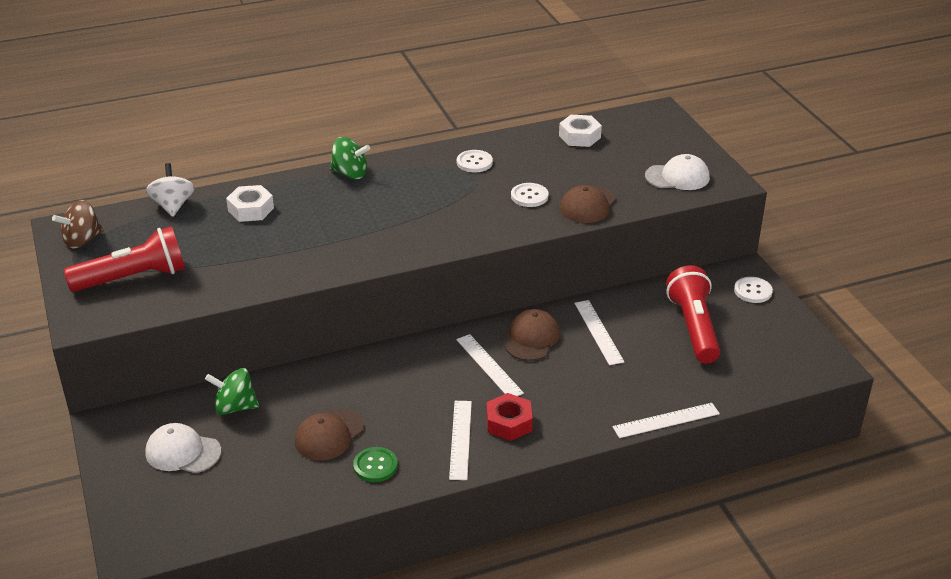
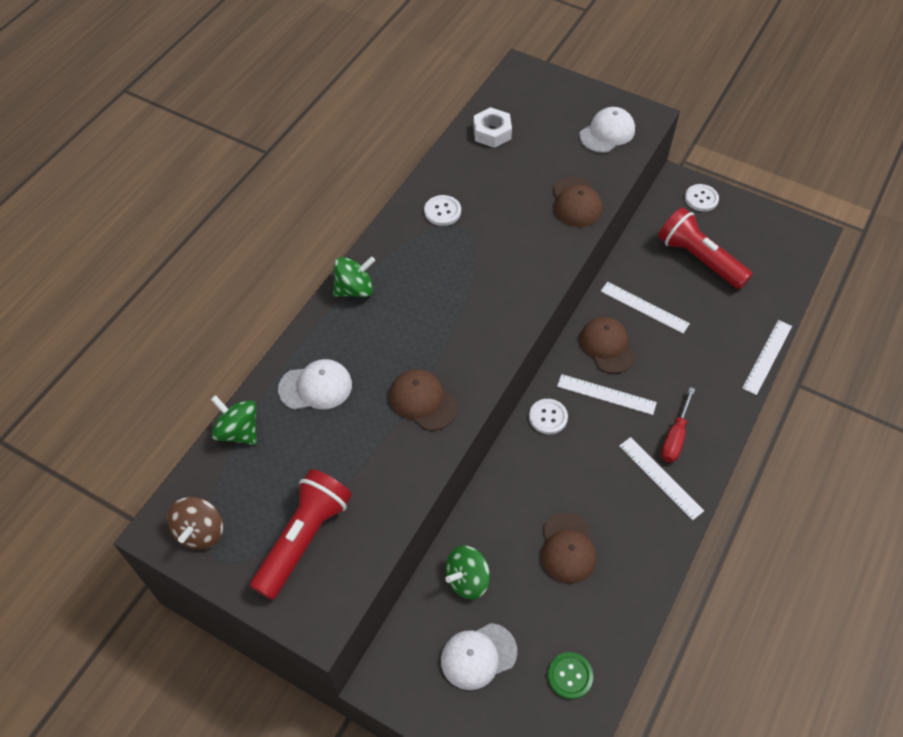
camera: 40 degrees left, 20 degrees up
white spinning top [146,163,195,217] -> green spinning top [211,395,257,445]
white nut [226,185,274,222] -> white cap [278,359,352,410]
green button [353,447,398,482] -> green button moved to [548,652,593,699]
red nut [486,393,533,441] -> red screwdriver [661,387,695,463]
white button [511,183,548,207] -> white button moved to [529,399,568,434]
none -> brown cap [389,369,458,431]

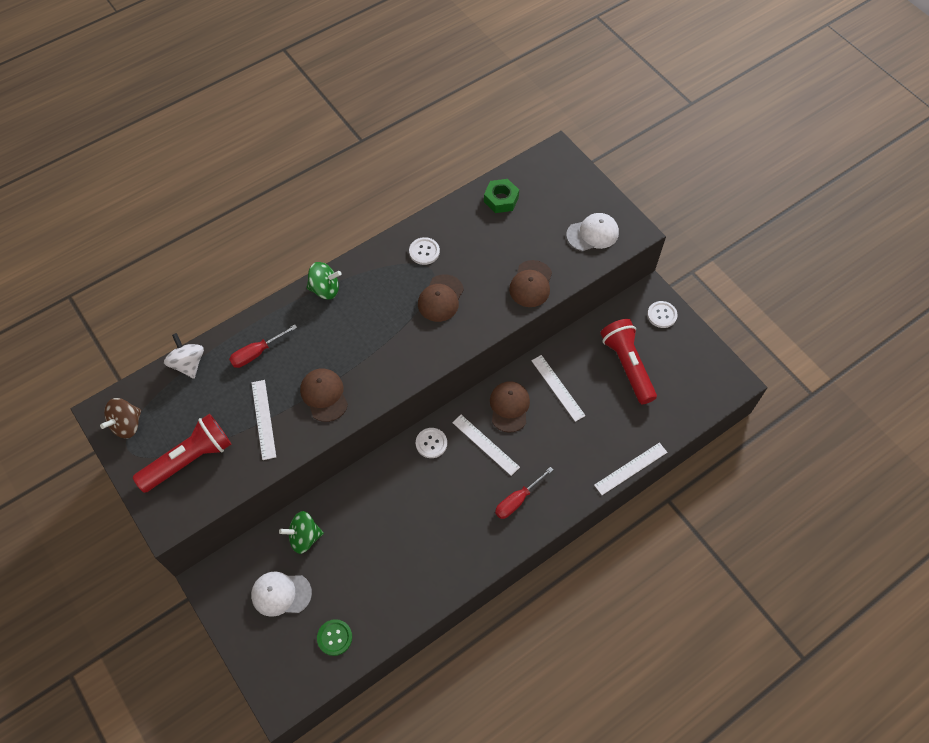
camera: 25 degrees right, 5 degrees up
green spinning top [211,395,257,445] -> white spinning top [164,333,204,379]
white cap [278,359,352,410] -> red screwdriver [229,324,297,368]
white nut [473,107,512,148] -> green nut [484,179,519,213]
brown cap [541,513,596,584] -> brown cap moved to [418,274,464,322]
white ruler [619,437,704,521] -> white ruler moved to [252,380,276,460]

